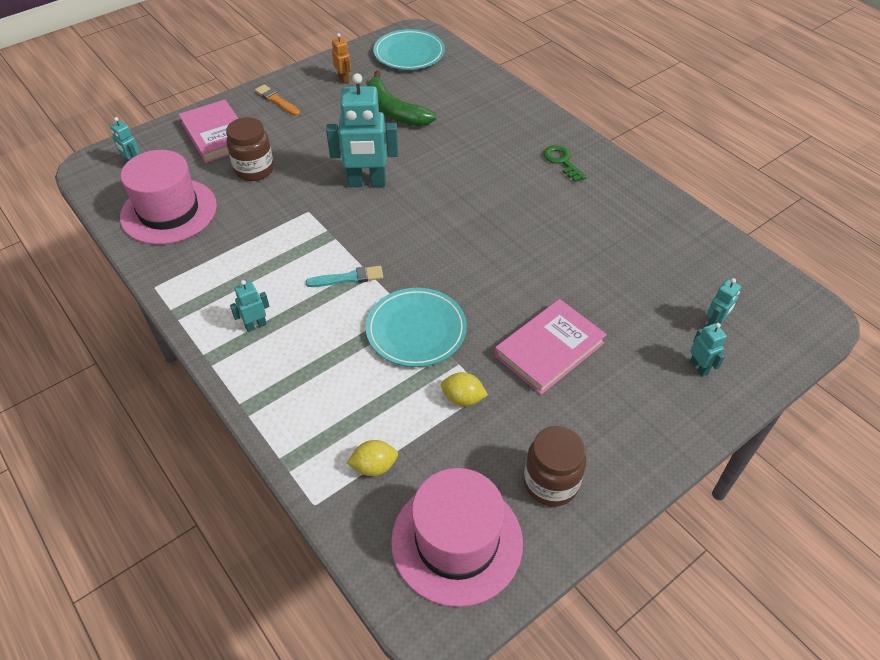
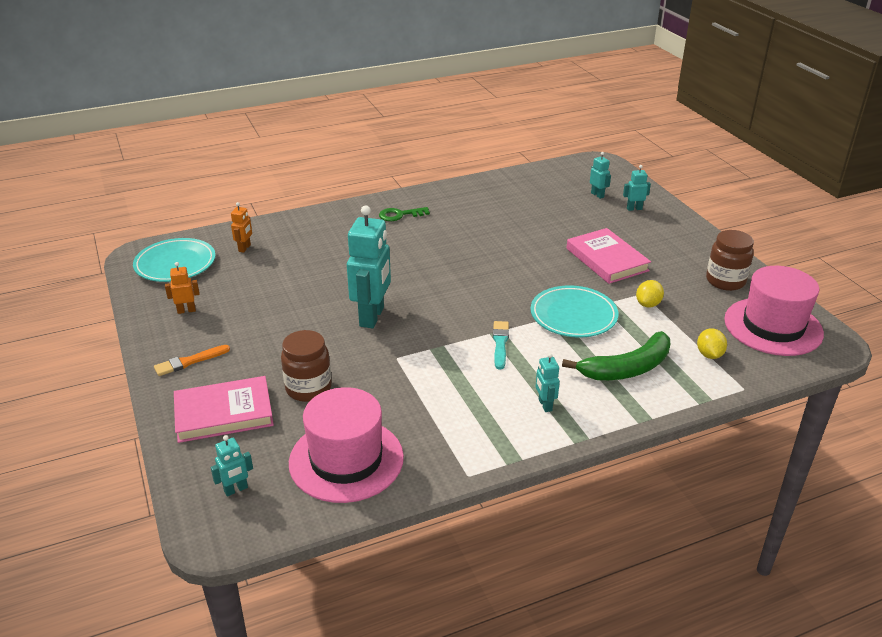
camera: 75 degrees left, 15 degrees down
green banana [367,71,436,126] -> green banana moved to [562,331,670,380]
none -> orange robot [231,202,252,253]

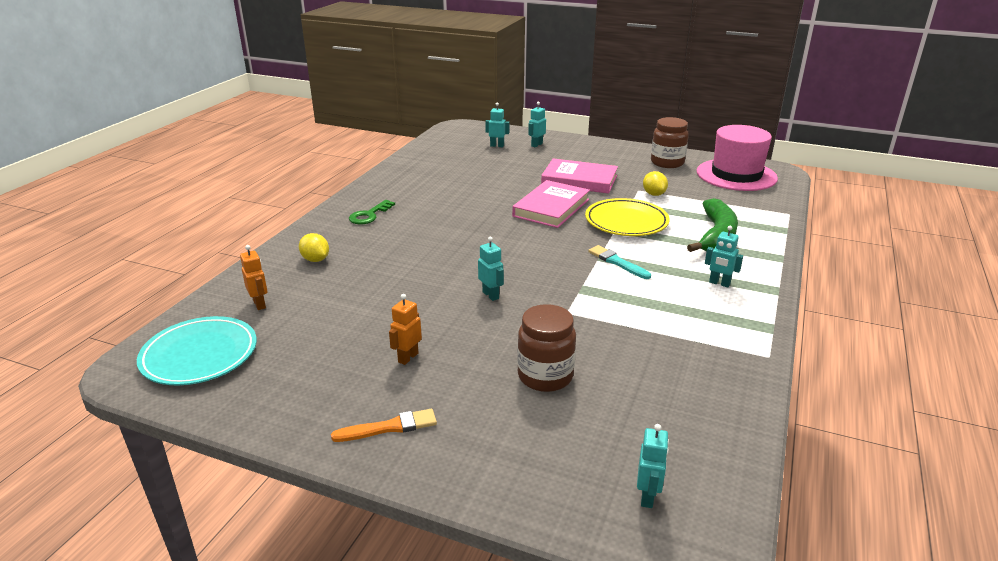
camera: 45 degrees left, 5 degrees down
orange brush [154,345,230,376] -> orange brush turned 120 degrees counterclockwise [331,409,437,442]
orange robot [165,262,200,314] -> orange robot moved to [389,294,422,365]
pink book [174,376,274,443] -> pink book moved to [512,180,590,228]
pink hat [289,387,404,503] -> none
turquoise robot [347,205,391,328] -> turquoise robot [478,237,504,301], size x0.46
turquoise plate [531,285,618,337] -> yellow plate [585,198,670,236]
yellow lemon [697,328,727,359] -> yellow lemon moved to [299,233,329,262]

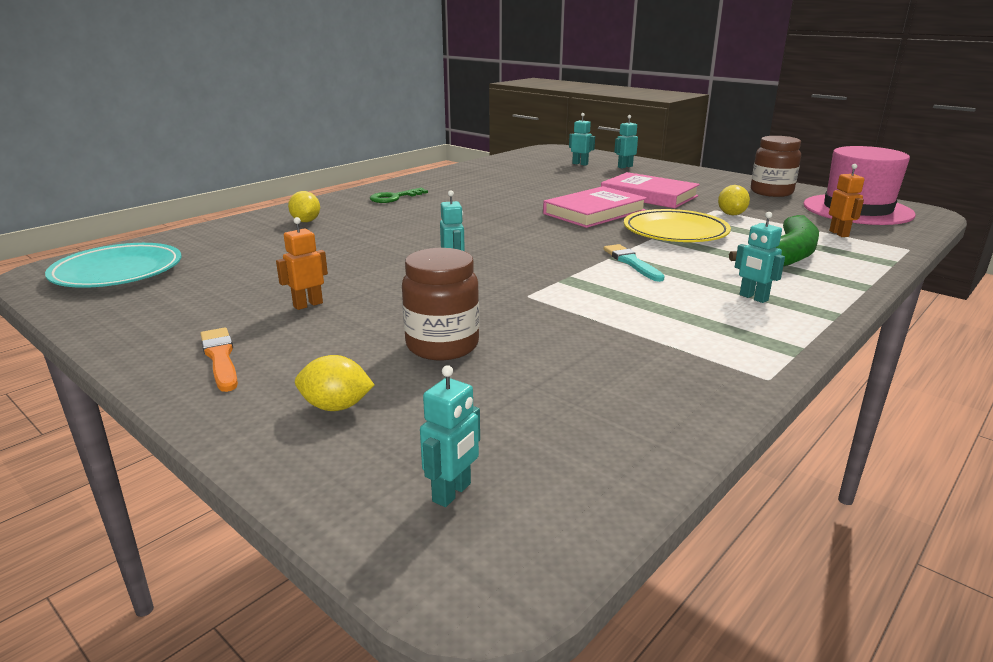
camera: 20 degrees right, 5 degrees down
orange robot [240,245,268,310] -> orange robot moved to [829,164,865,237]
orange brush [331,409,437,442] -> orange brush turned 120 degrees counterclockwise [200,327,238,392]
none -> yellow lemon [295,355,374,411]

